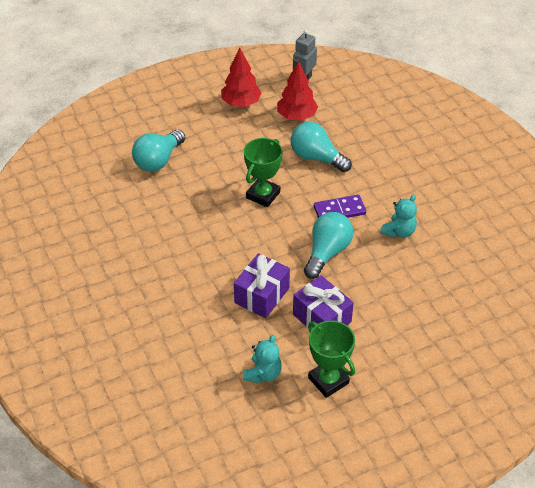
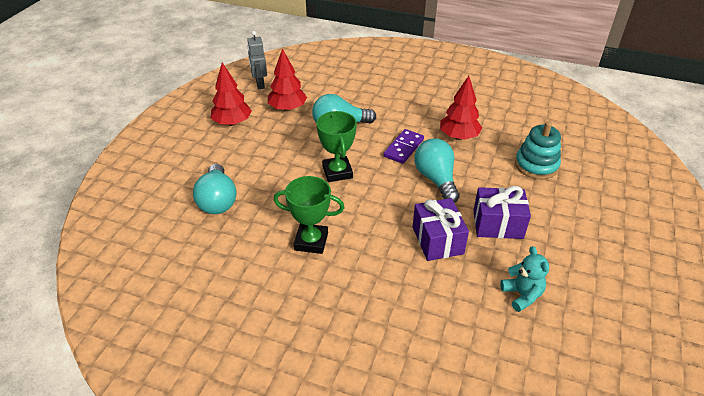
camera: 45 degrees left, 5 degrees down
green trophy [308,320,355,398] -> green trophy moved to [274,176,345,254]
turquoise teddy bear [380,195,417,238] -> red tree [440,76,482,140]
none -> turquoise stacking toy [515,122,561,179]

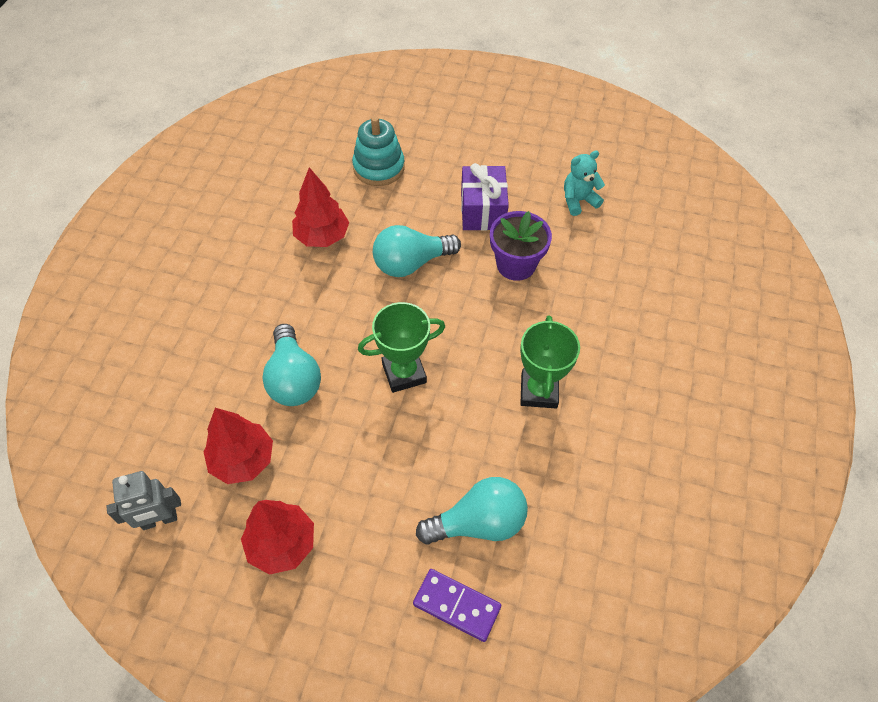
camera: 95 degrees left, 15 degrees up
purple domino [383,129,424,164] -> purple domino moved to [413,569,501,642]
purple gift [413,198,469,261] -> purple flower pot [490,211,552,281]

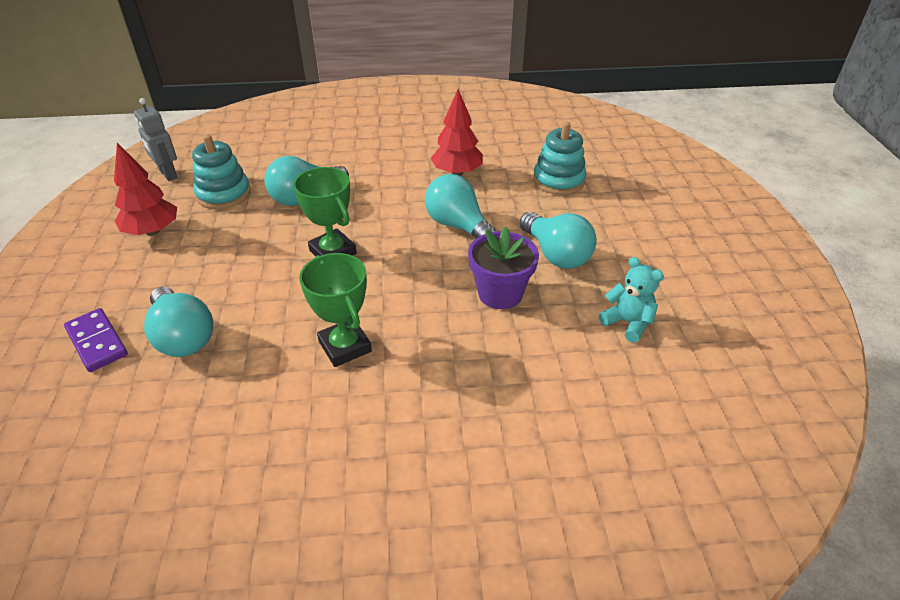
camera: 70 degrees right, 15 degrees down
red tree [203,408,273,484] -> turquoise stacking toy [192,135,251,209]
purple domino [413,569,501,642] -> purple domino turned 45 degrees counterclockwise [64,308,128,372]
purple gift [461,163,509,231] -> turquoise light bulb [519,212,597,269]
green trophy [520,315,580,408] -> green trophy turned 75 degrees clockwise [299,253,372,367]

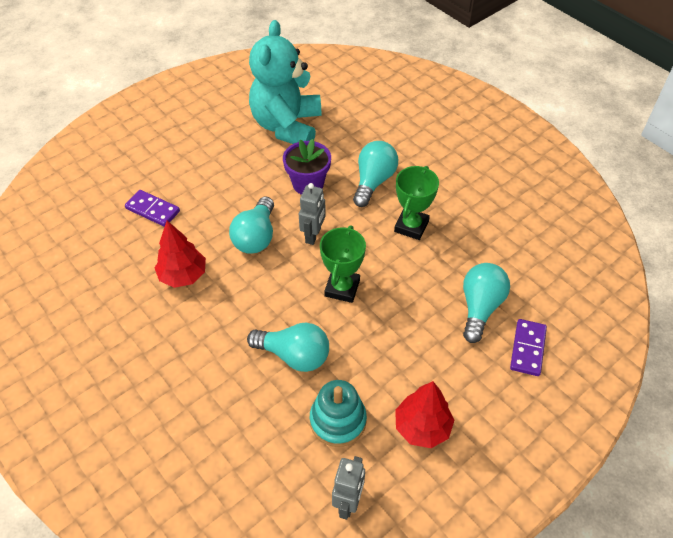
camera: 125 degrees left, 10 degrees up
turquoise light bulb [519,212,597,269] -> turquoise light bulb moved to [353,141,398,207]
turquoise stacking toy [533,122,587,195] -> purple domino [125,190,180,227]
turquoise teddy bear [599,257,664,343] -> turquoise teddy bear [249,20,321,144], size x2.33
none -> grey robot [299,183,326,245]

